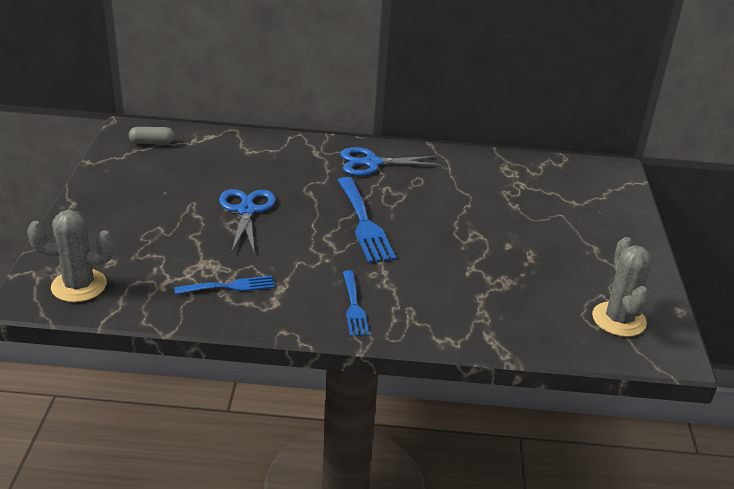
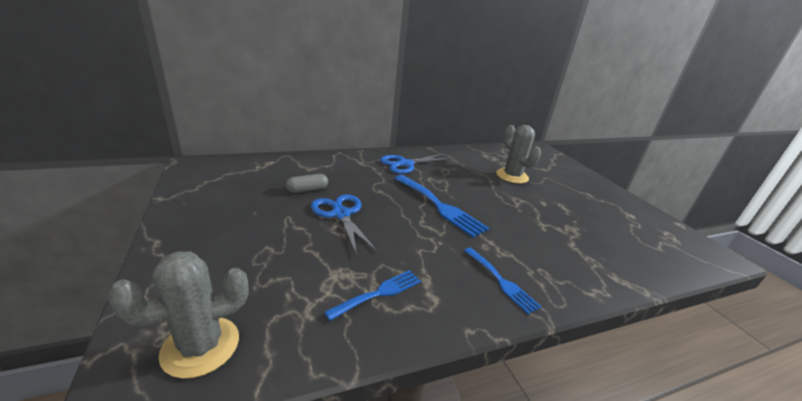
camera: 25 degrees left, 5 degrees down
grey capsule [129,127,175,144] -> grey capsule moved to [286,174,328,193]
grey cactus [592,237,652,337] -> grey cactus moved to [496,125,541,184]

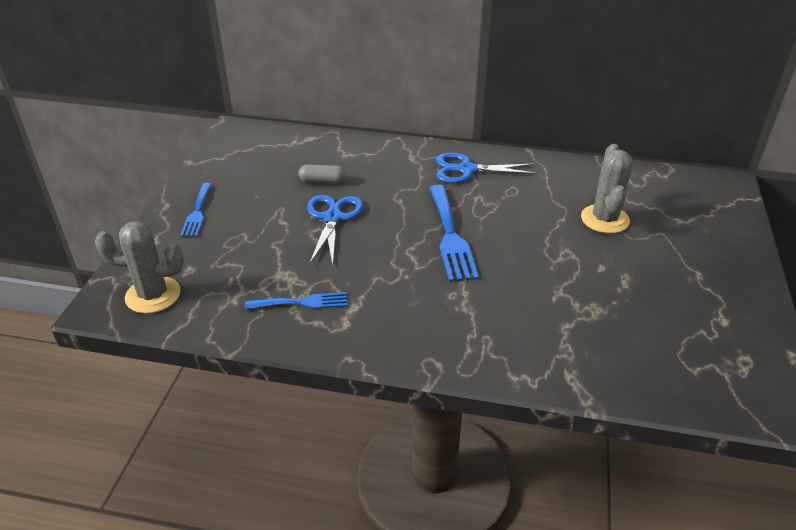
camera: 35 degrees right, 10 degrees up
blue fork [464,248,541,314] -> blue fork moved to [180,183,212,237]

